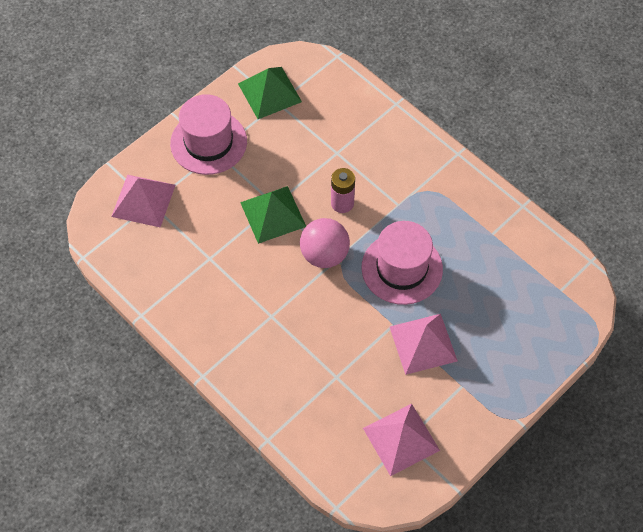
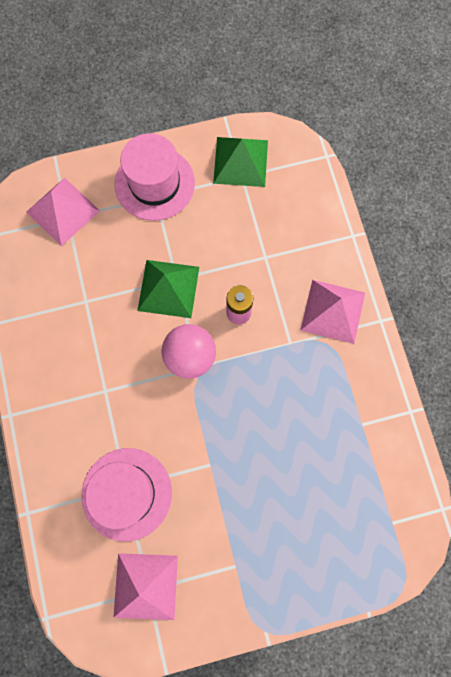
camera: 30 degrees right, 15 degrees up
pink hat [362,221,443,305] -> pink hat moved to [81,448,172,541]
pink pyramid [390,314,458,375] -> pink pyramid moved to [301,280,365,344]

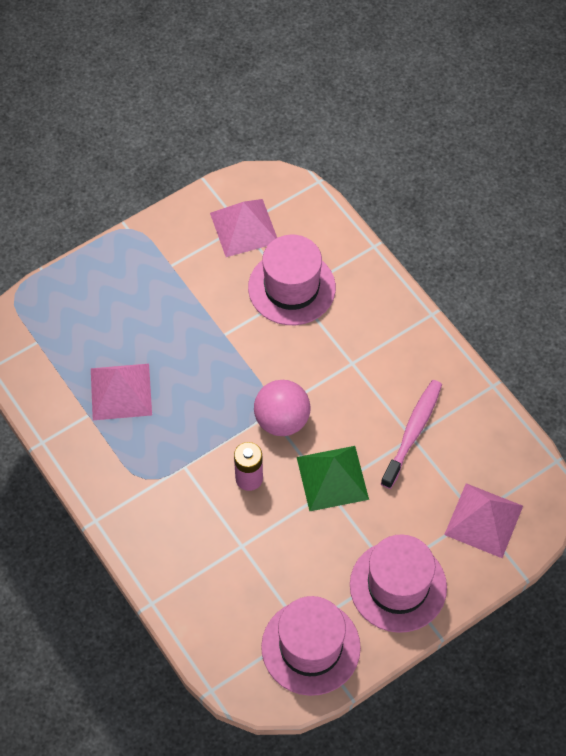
camera: 160 degrees right, 15 degrees down
green pyramid [213,137,268,187] -> pink hat [261,596,361,696]
pink pyramid [301,280,365,344] -> pink pyramid moved to [91,364,152,420]
none -> pink toothbrush [381,380,442,489]

